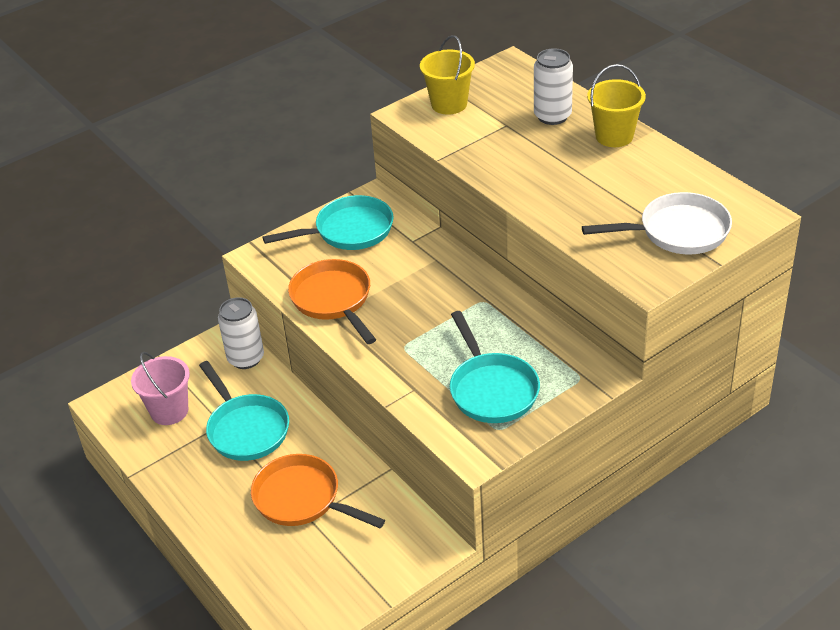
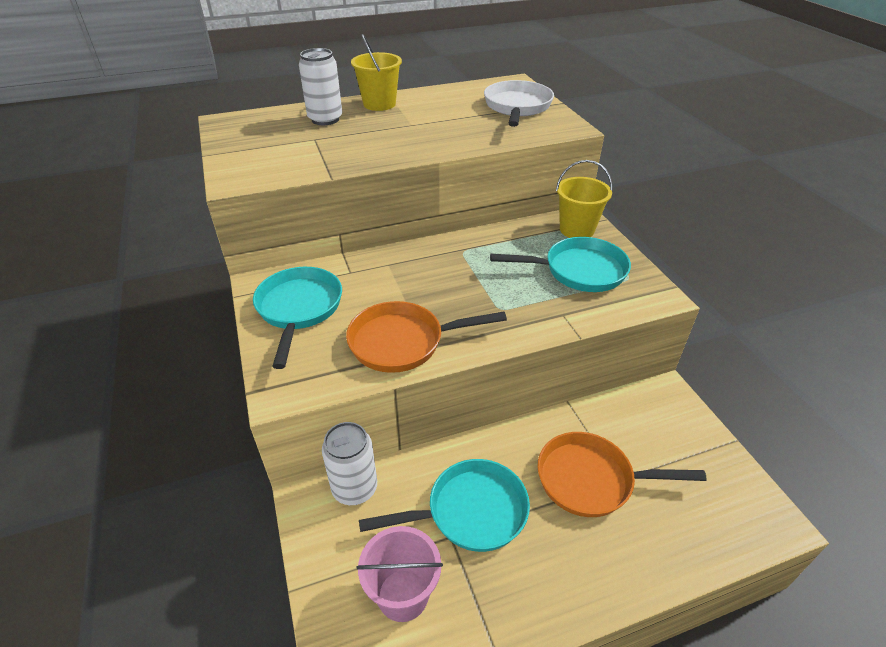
camera: 75 degrees left, 0 degrees up
orange pan [251,454,385,528] -> orange pan turned 45 degrees clockwise [537,432,707,517]
yellow bucket [420,35,475,115] -> yellow bucket moved to [556,160,613,238]

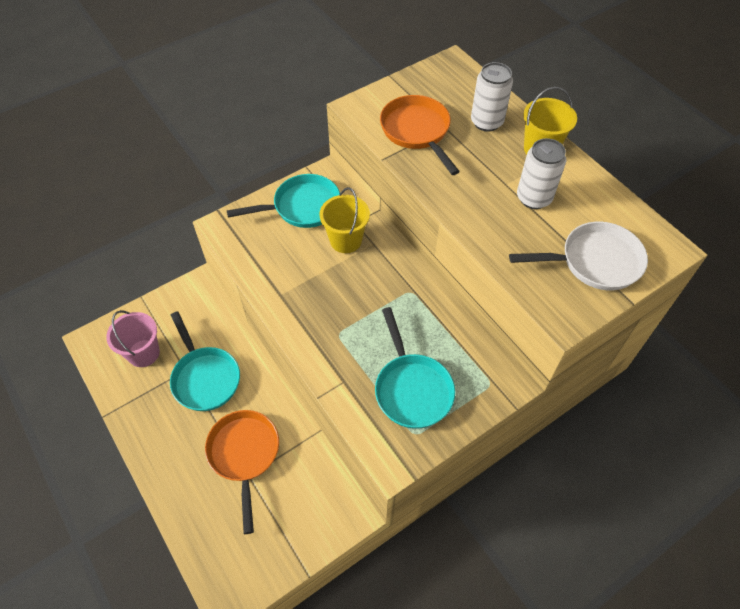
camera: 75 degrees right, 15 degrees up
white can [322,422,377,505] -> white can moved to [517,138,566,209]
orange pan [346,301,507,373] -> orange pan moved to [380,95,460,175]
yellow bucket [556,160,613,238] -> yellow bucket moved to [319,187,370,253]

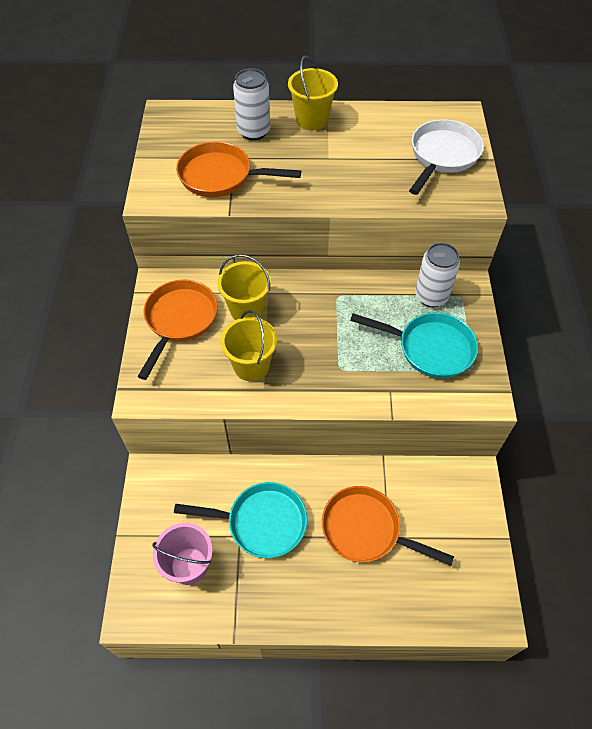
camera: 55 degrees left, 0 degrees up
turquoise pan [227,174,340,228] -> orange pan [137,279,218,380]
white can [517,138,566,209] -> white can moved to [415,243,460,307]
none -> yellow bucket [220,310,277,381]

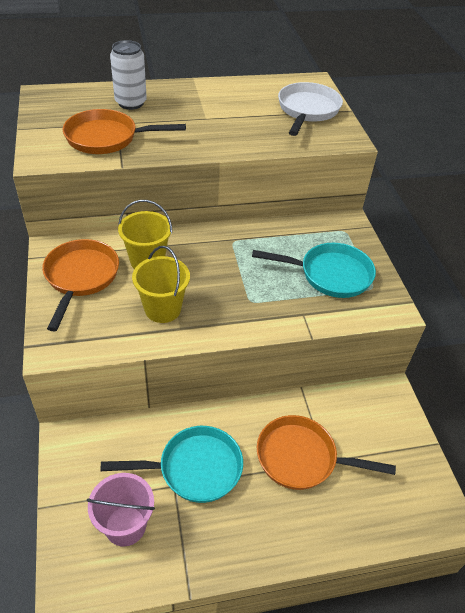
camera: 15 degrees left, 10 degrees down
yellow bucket [288,55,338,131] -> none
white can [415,243,460,307] -> none

